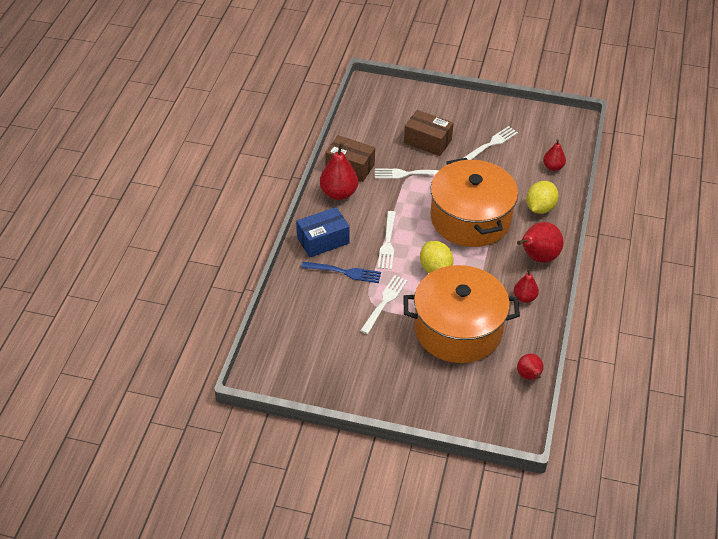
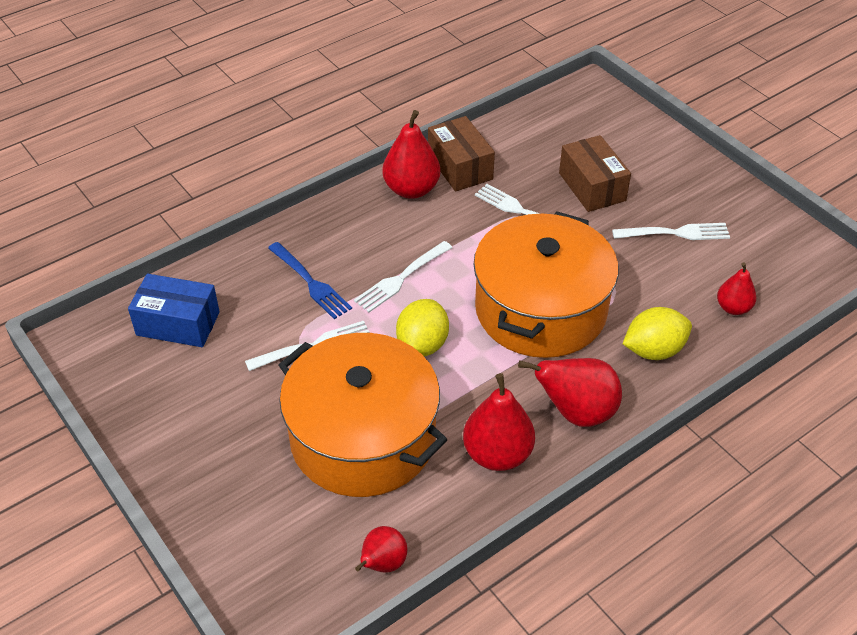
camera: 40 degrees right, 0 degrees up
blue box [297,207,350,257] -> blue box moved to [128,274,220,347]
red pear [514,269,539,303] -> red pear [463,373,535,471], size x1.67

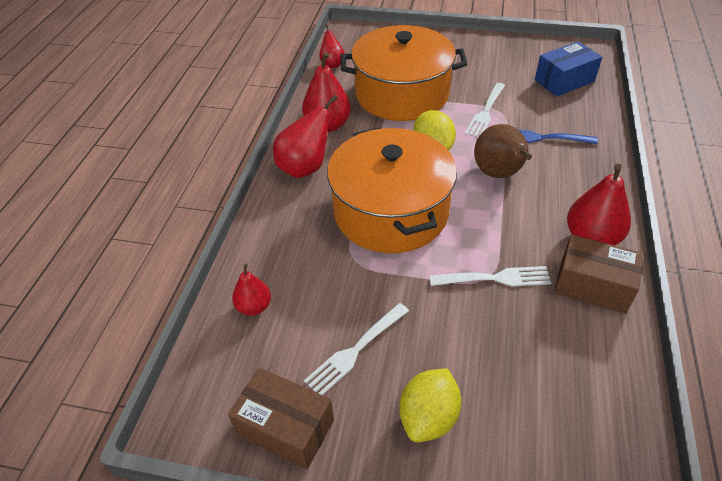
camera: 140 degrees right, 0 degrees up
white fork [354,241,453,312] -> brown pear [474,124,532,178]
brown box [559,135,631,212] -> brown box moved to [228,368,334,469]
yellow lemon [623,307,692,360] -> yellow lemon moved to [399,368,461,442]

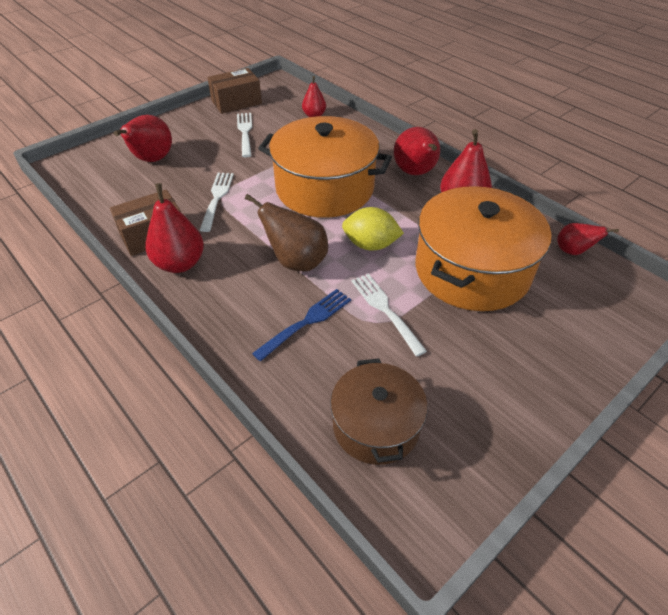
camera: 125 degrees right, 0 degrees up
yellow lemon [399,368,461,442] -> none
white fork [429,266,551,287] -> white fork turned 150 degrees clockwise [200,173,234,232]
blue box [535,42,602,97] -> brown pot [330,358,428,465]
none -> red pear [114,115,172,162]

